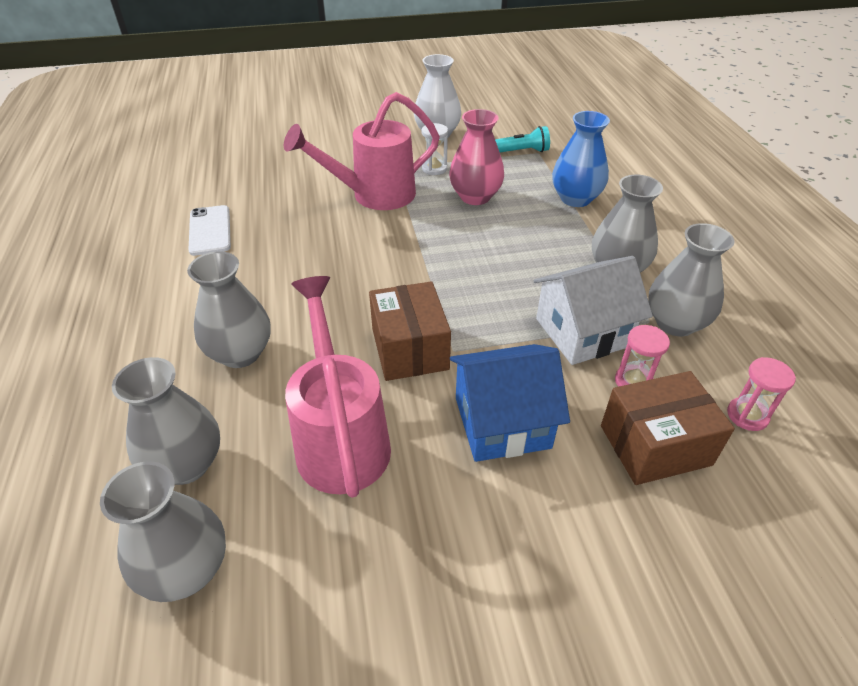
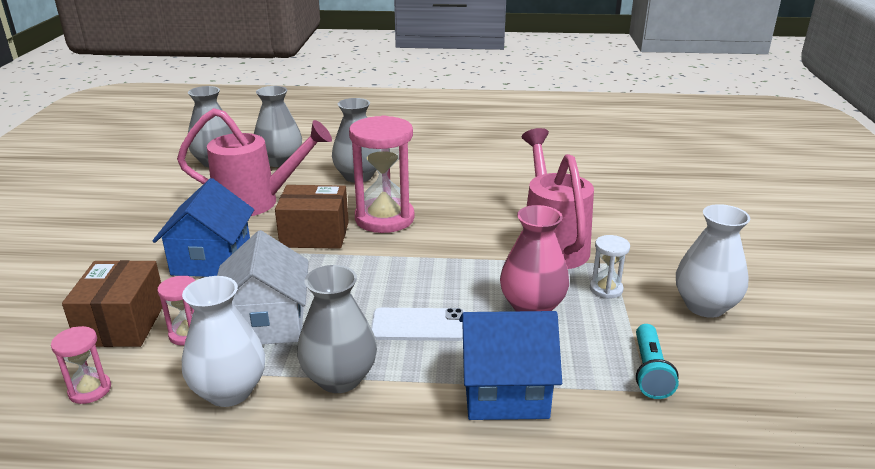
camera: 105 degrees right, 15 degrees down
white phone [189,205,231,256] -> white phone moved to [371,308,465,341]
blue vase [552,111,610,207] -> blue house [459,311,562,420]
grey vase [648,223,735,336] -> white vase [182,276,265,407]
none -> pink hourglass [349,115,415,233]

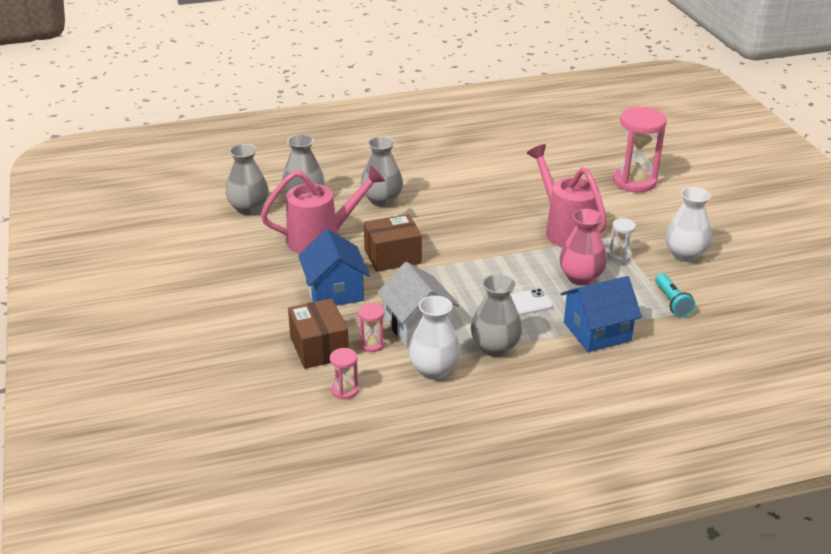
camera: 20 degrees left, 5 degrees up
pink hourglass [349,115,415,233] -> pink hourglass moved to [613,107,667,193]

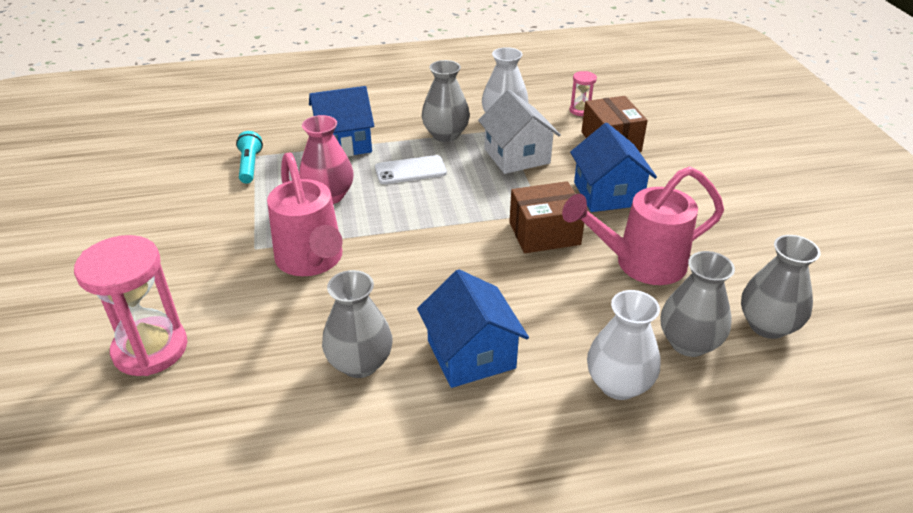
camera: 175 degrees left, 5 degrees up
pink hourglass [358,303,385,352] -> none
grey vase [361,136,403,207] -> grey vase moved to [322,270,392,378]
white hourglass [609,218,636,262] -> none
white vase [665,187,712,262] -> white vase moved to [587,290,660,400]
none -> blue house [417,269,529,388]

